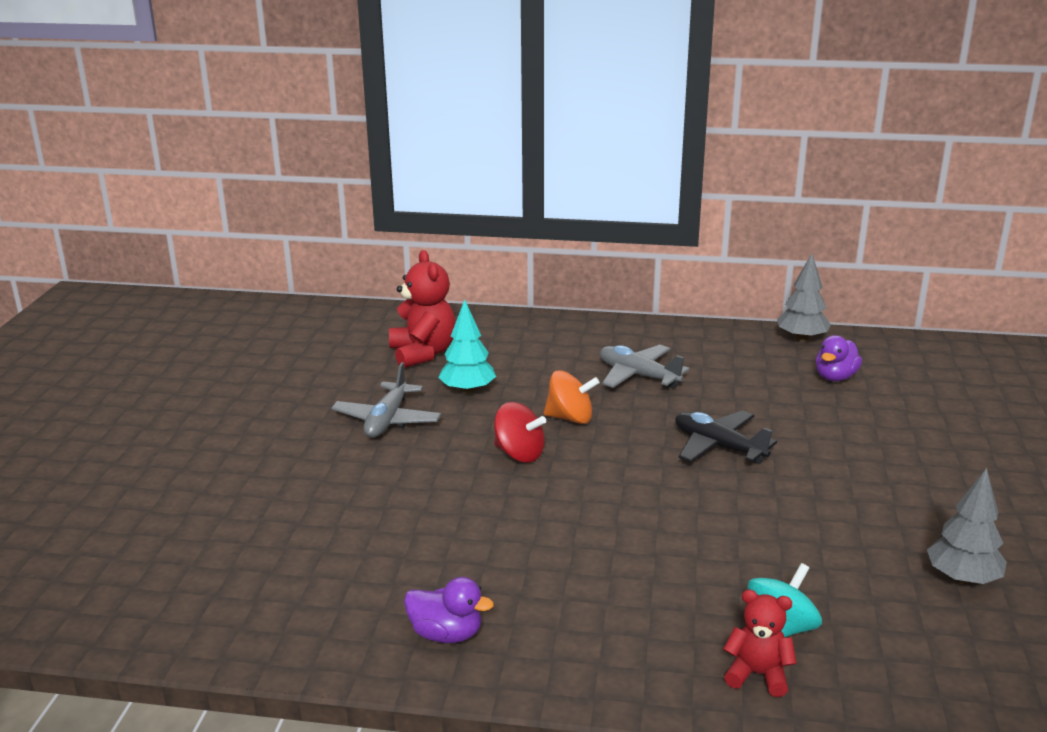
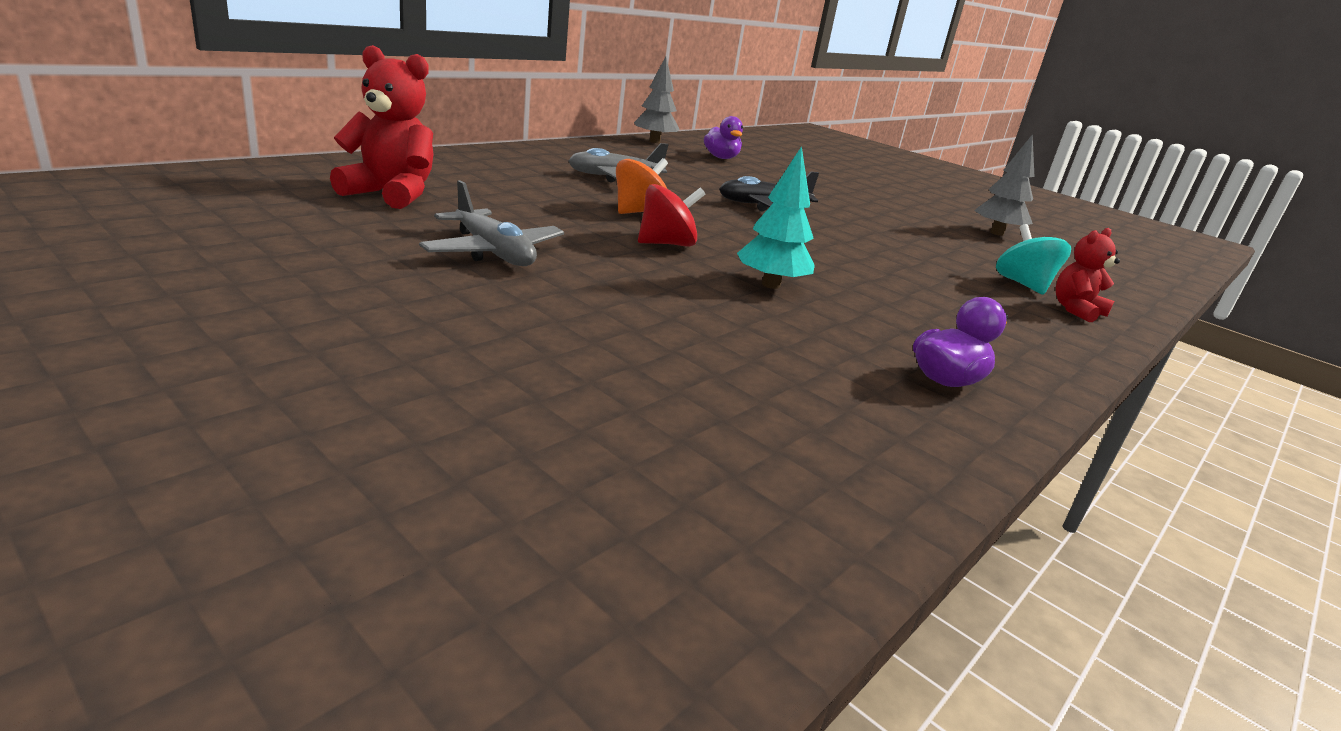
camera: 60 degrees left, 0 degrees up
turquoise tree [438,299,496,394] -> turquoise tree moved to [737,146,815,289]

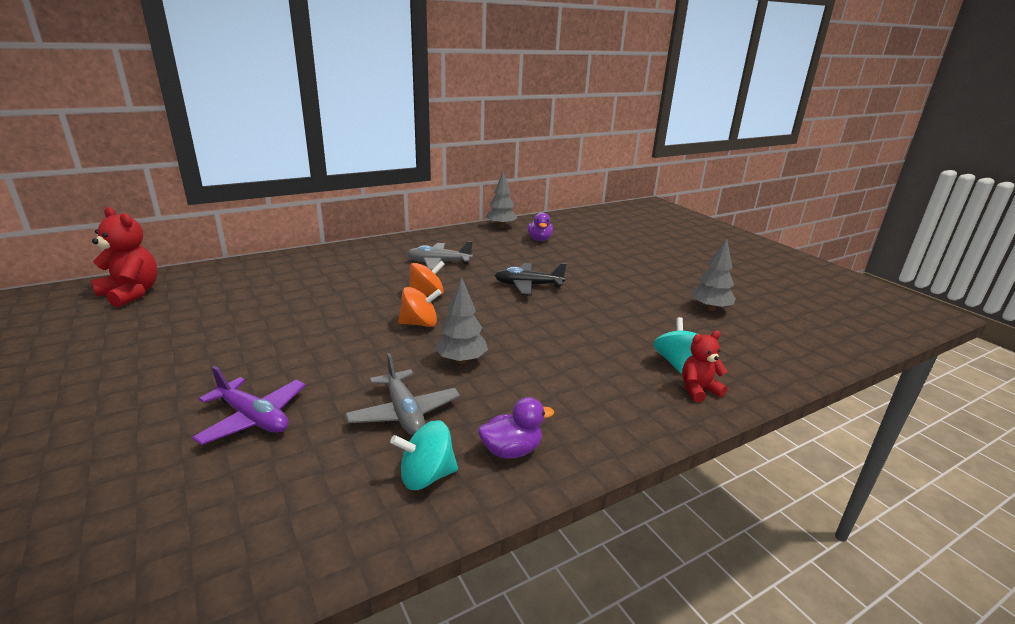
camera: 20 degrees right, 0 degrees up
red teddy bear [330,45,434,209] -> red teddy bear moved to [91,207,158,307]
grey plane [419,180,564,266] -> grey plane moved to [345,353,460,435]
red spinning top [638,184,705,247] -> orange spinning top [398,287,442,327]
turquoise tree [737,146,815,289] -> grey tree [435,277,488,364]
none -> purple plane [192,366,306,445]
none -> turquoise spinning top [390,420,458,490]

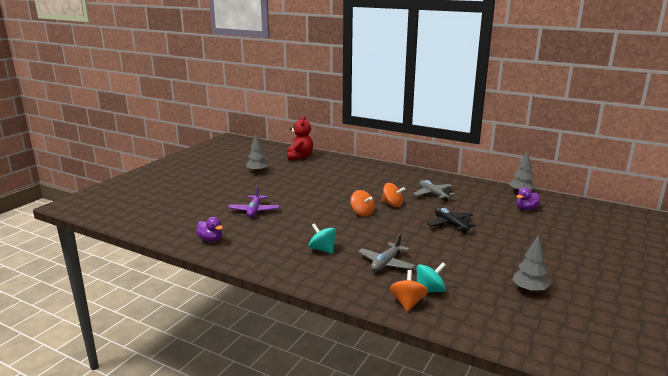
camera: 60 degrees right, 5 degrees down
grey plane [345,353,460,435] -> grey plane moved to [358,234,415,272]
turquoise spinning top [390,420,458,490] -> turquoise spinning top moved to [309,223,336,254]
grey tree [435,277,488,364] -> grey tree moved to [246,134,269,173]
purple duck [478,397,554,459] -> purple duck moved to [196,217,223,242]
red teddy bear [682,331,728,402] -> orange spinning top [390,270,428,312]

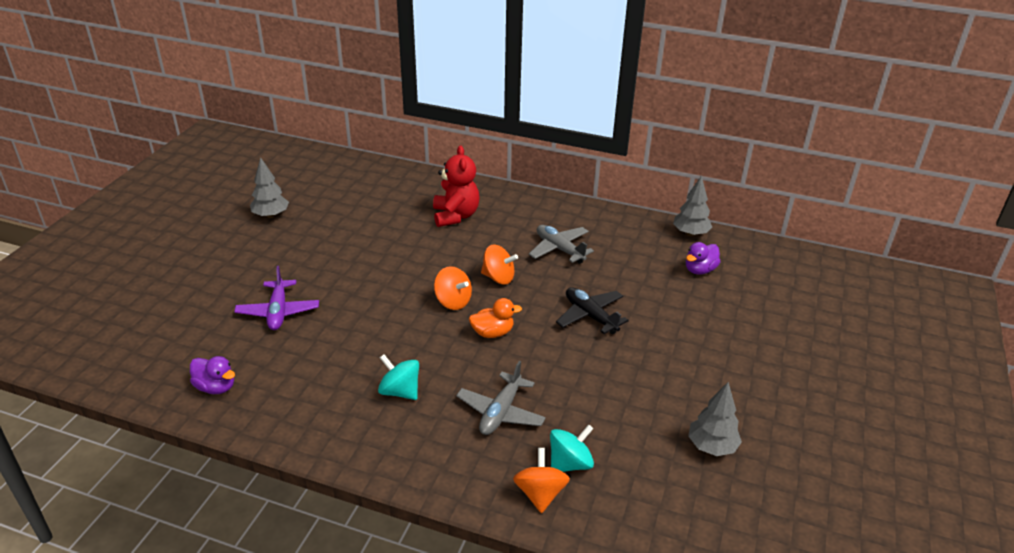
camera: 10 degrees left, 15 degrees up
red teddy bear [287,116,313,160] -> red teddy bear moved to [433,146,480,227]
none -> orange duck [469,298,522,338]

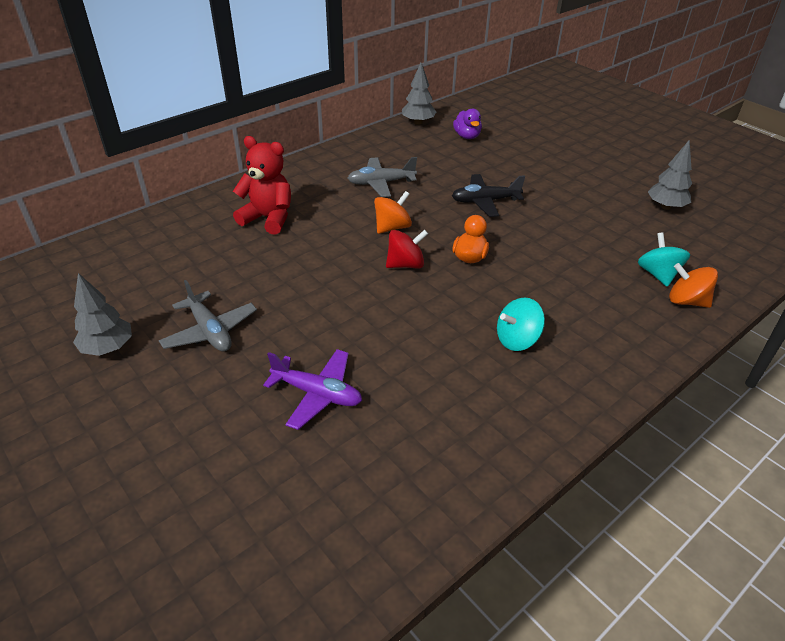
camera: 60 degrees left, 5 degrees up
purple duck [190,356,235,394] -> none
orange spinning top [434,266,472,310] -> red spinning top [386,230,428,268]
grey plane [456,361,546,435] -> grey plane moved to [159,280,257,351]

